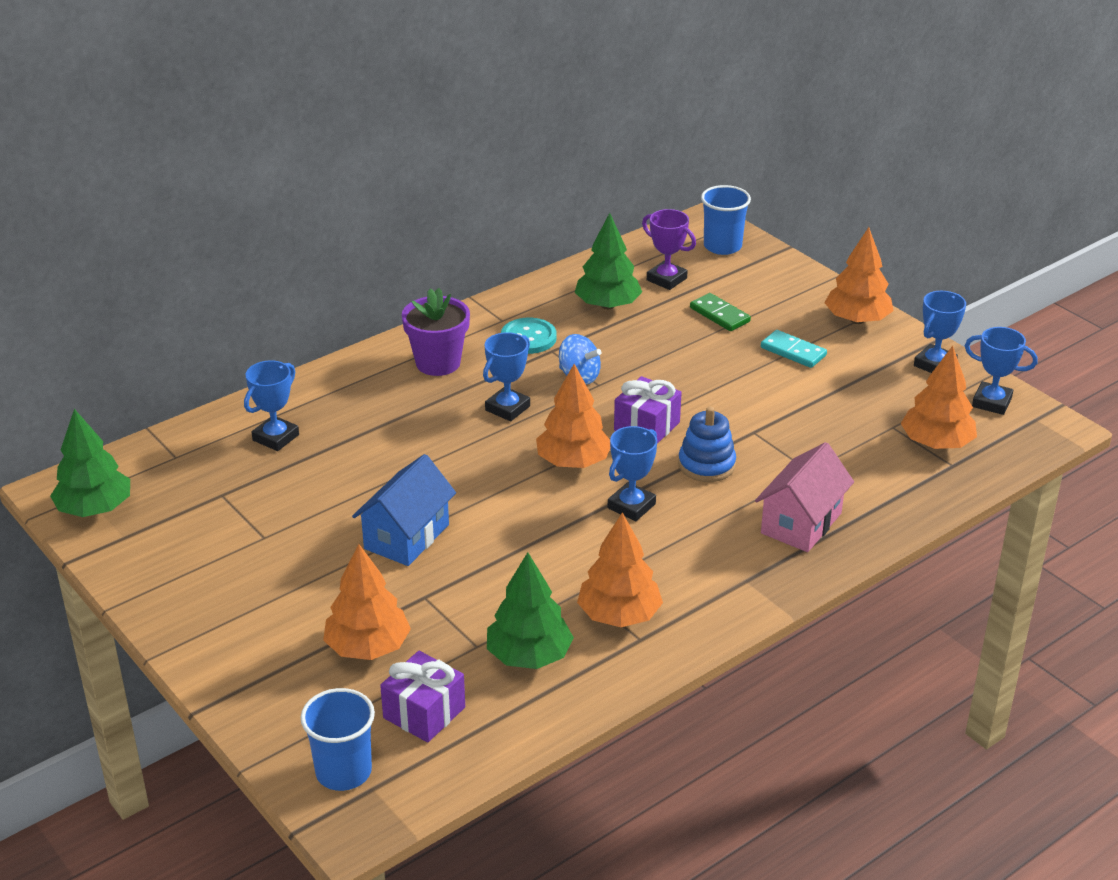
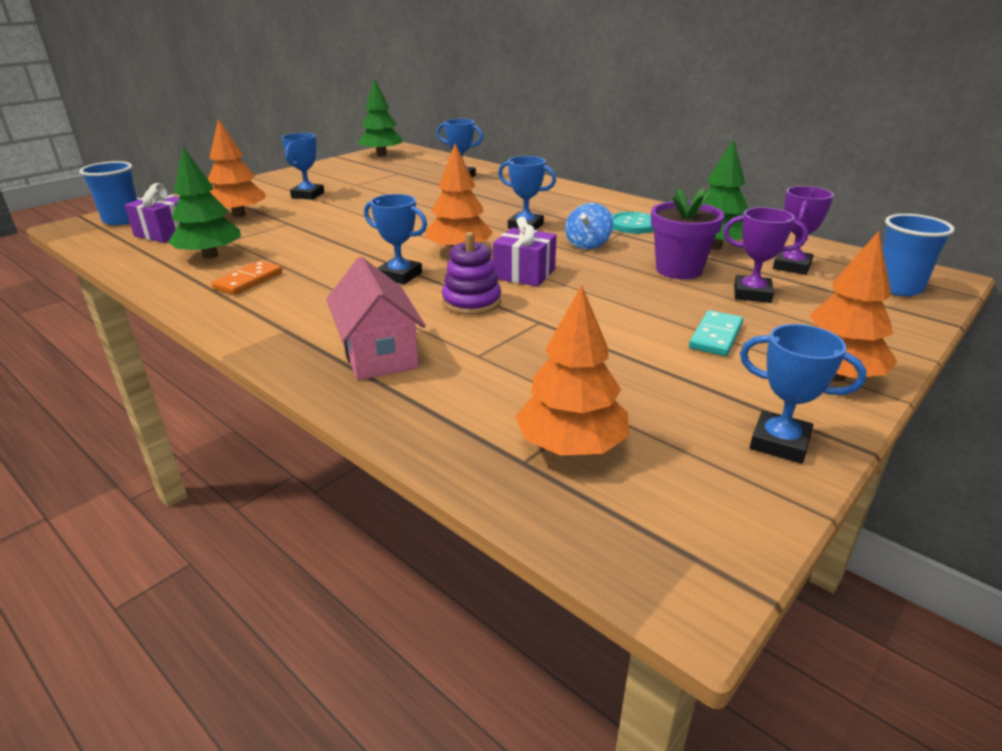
camera: 80 degrees right, 5 degrees down
blue house [352,454,456,566] -> none
purple flower pot [402,288,470,376] -> purple flower pot moved to [651,188,724,279]
orange tree [577,513,663,627] -> orange domino [211,261,282,295]
blue stacking toy [678,407,736,482] -> purple stacking toy [442,232,501,315]
green domino [690,293,751,331] -> purple trophy [723,207,808,303]
pink house [755,442,854,552] -> pink house turned 45 degrees clockwise [326,257,426,380]
blue trophy [965,327,1038,415] -> blue trophy moved to [282,133,324,200]

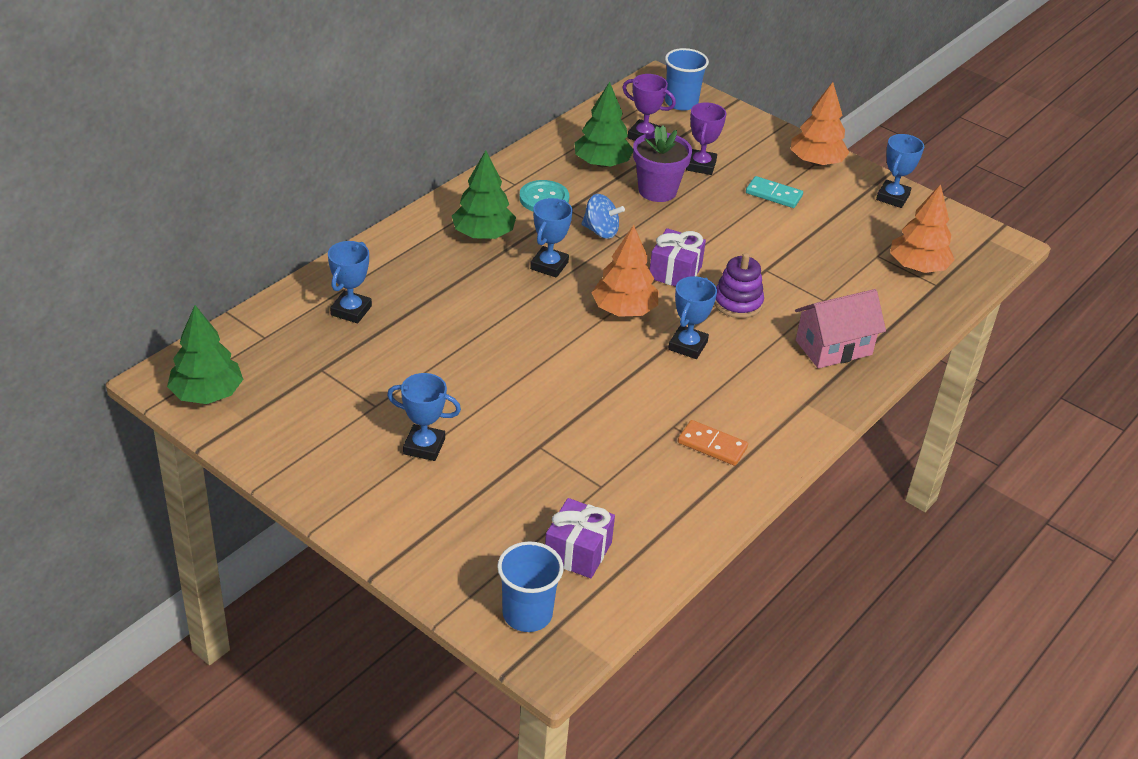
camera: 95 degrees left, 10 degrees up
green tree [168,147,241,259] -> green tree moved to [452,150,516,239]
orange tree [208,119,266,217] -> none

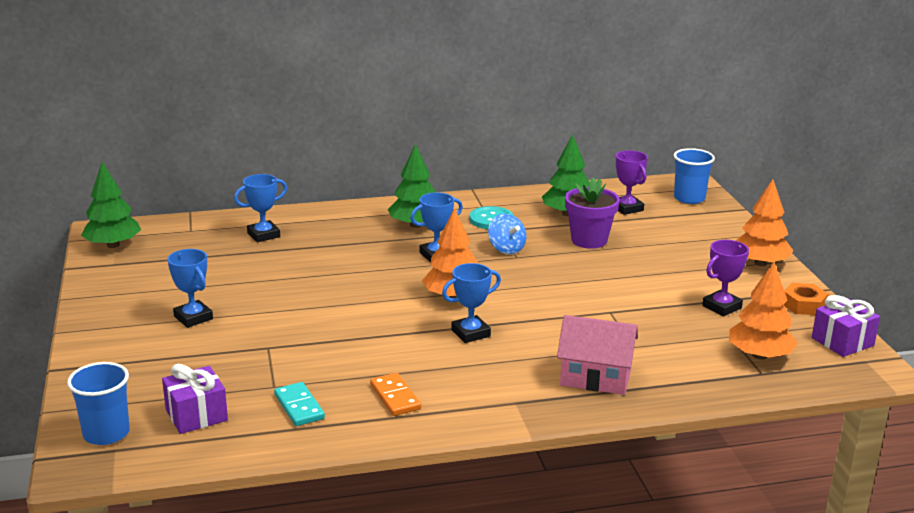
camera: 40 degrees right, 15 degrees down
purple gift [650,228,706,287] -> purple gift moved to [812,295,880,357]
purple trophy [686,102,726,175] -> purple trophy moved to [702,240,749,316]
purple stacking toy [714,253,764,318] -> none
turquoise domino [746,176,803,208] -> turquoise domino moved to [274,382,325,426]
blue trophy [876,134,924,208] -> orange nut [784,283,828,315]

